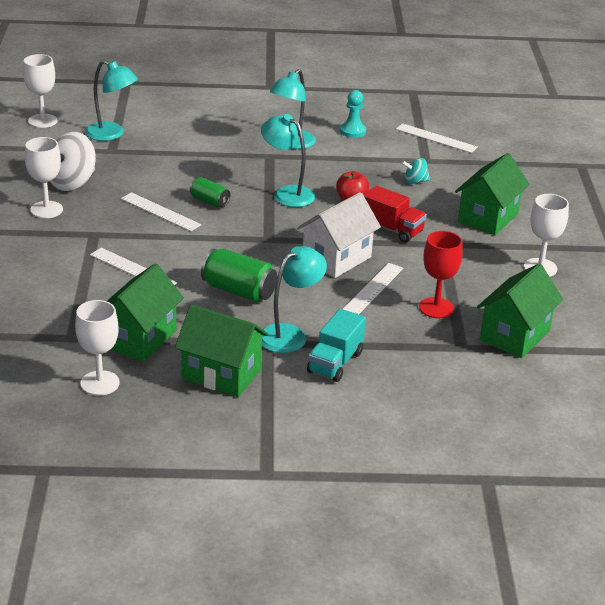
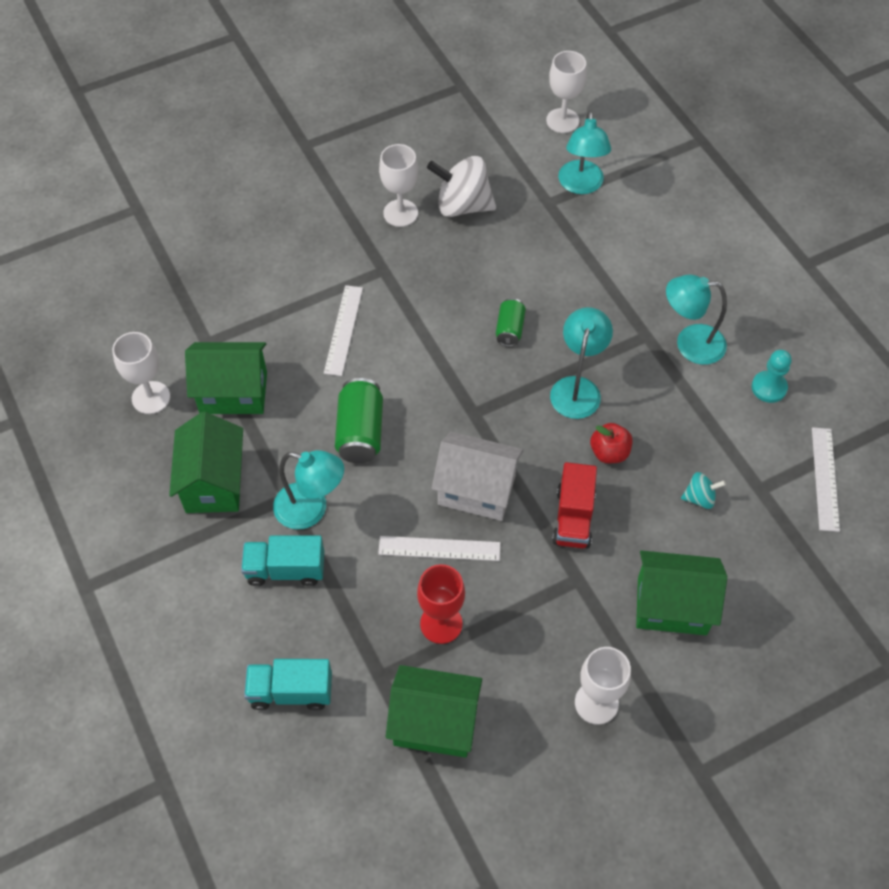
camera: 65 degrees right, 25 degrees up
white ruler [121,192,201,231] -> none
turquoise spinning top [402,158,430,184] -> turquoise spinning top turned 120 degrees clockwise [681,472,726,509]
none -> turquoise truck [244,659,332,711]

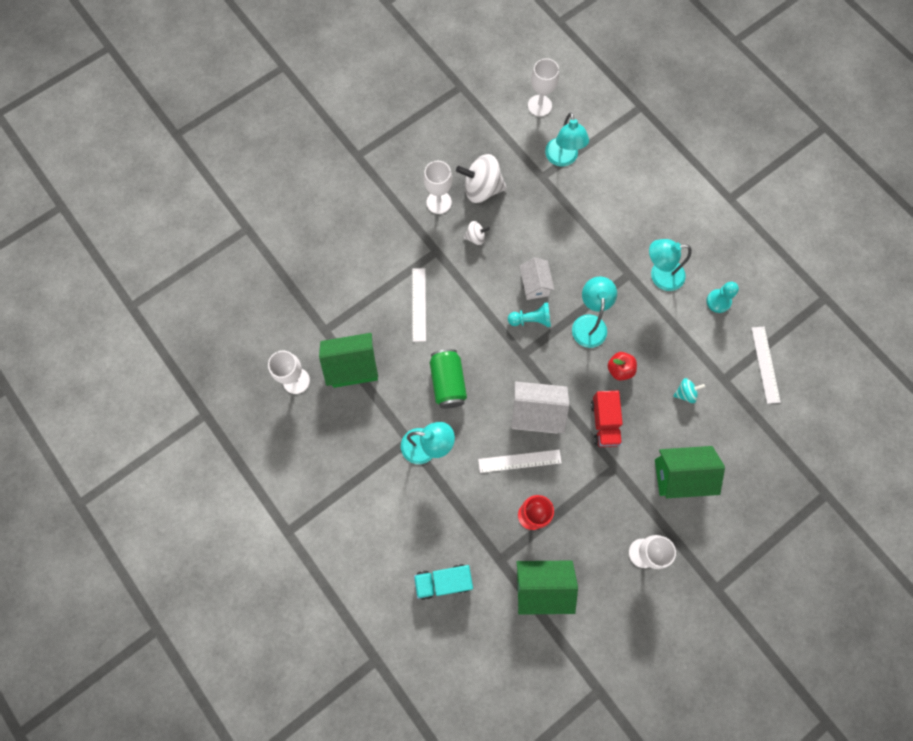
camera: 10 degrees left, 15 degrees up
green house [169,412,243,513] -> none
turquoise truck [241,535,324,586] -> none
green can [496,298,526,347] -> white house [519,257,554,300]
none -> white spinning top [463,221,490,245]
none -> turquoise pawn [508,302,551,327]

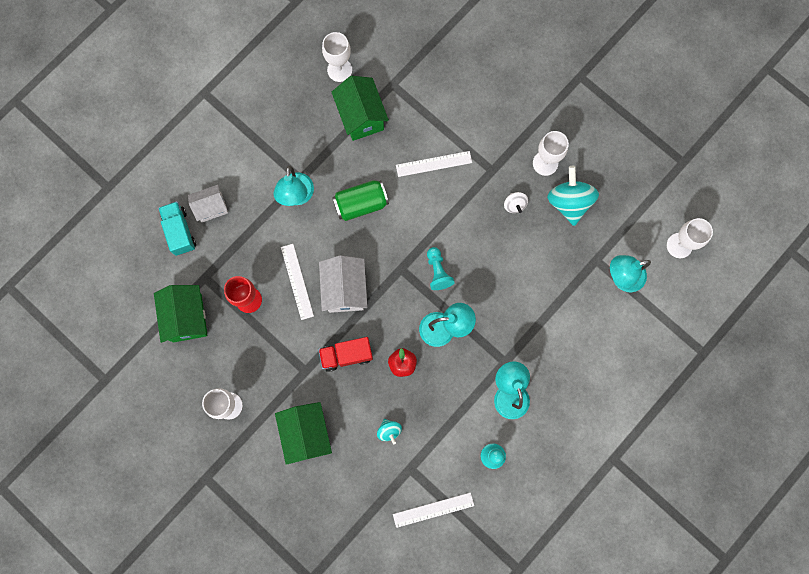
camera: 80 degrees right, 5 degrees up
white spinning top [456,154,507,203] -> turquoise spinning top [547,166,599,226]
white house [519,257,554,300] -> white house moved to [188,185,228,222]

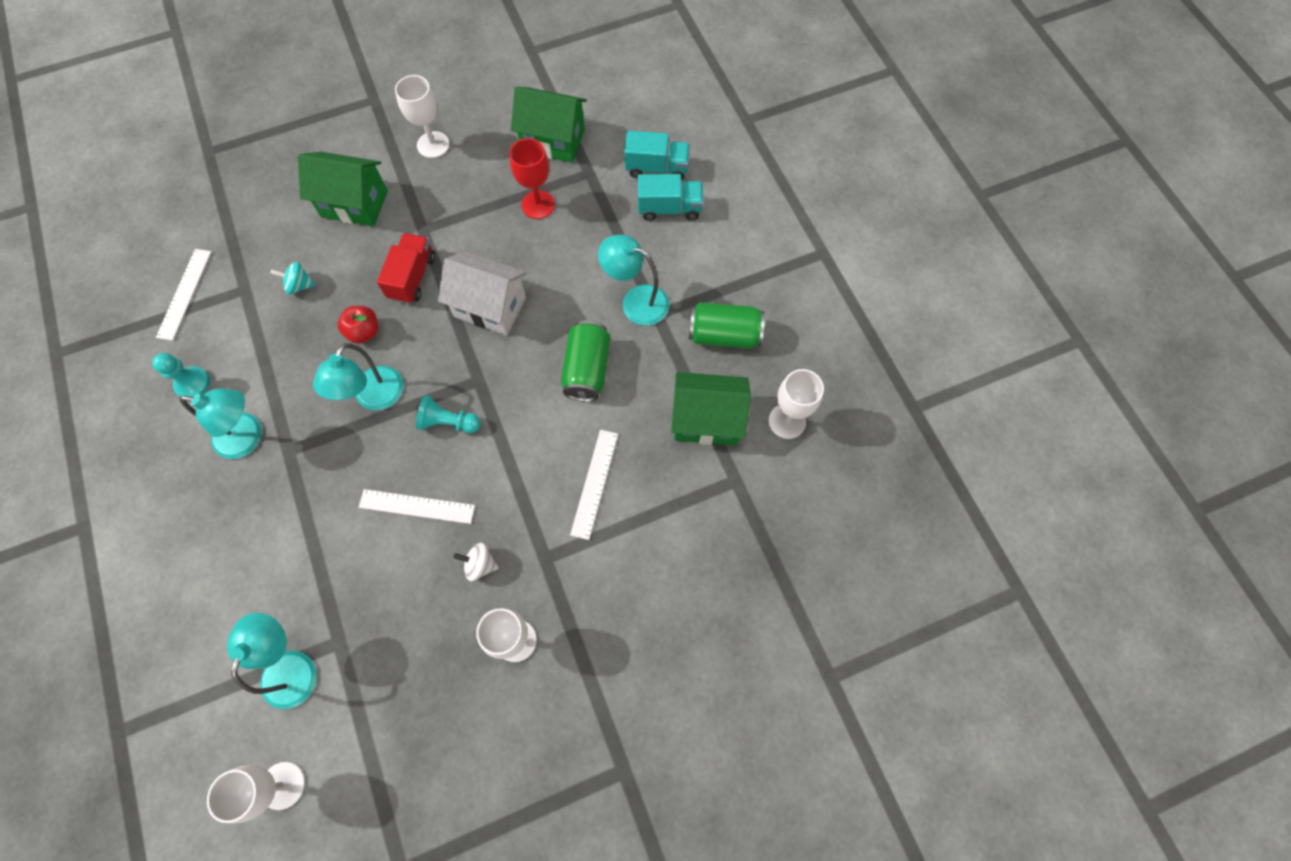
camera: 115 degrees right, 10 degrees down
white house [188,185,228,222] -> turquoise truck [638,174,703,221]
white ruler [281,244,314,320] -> white ruler moved to [359,489,475,524]
turquoise spinning top [547,166,599,226] -> none
none -> green can [689,302,765,349]

